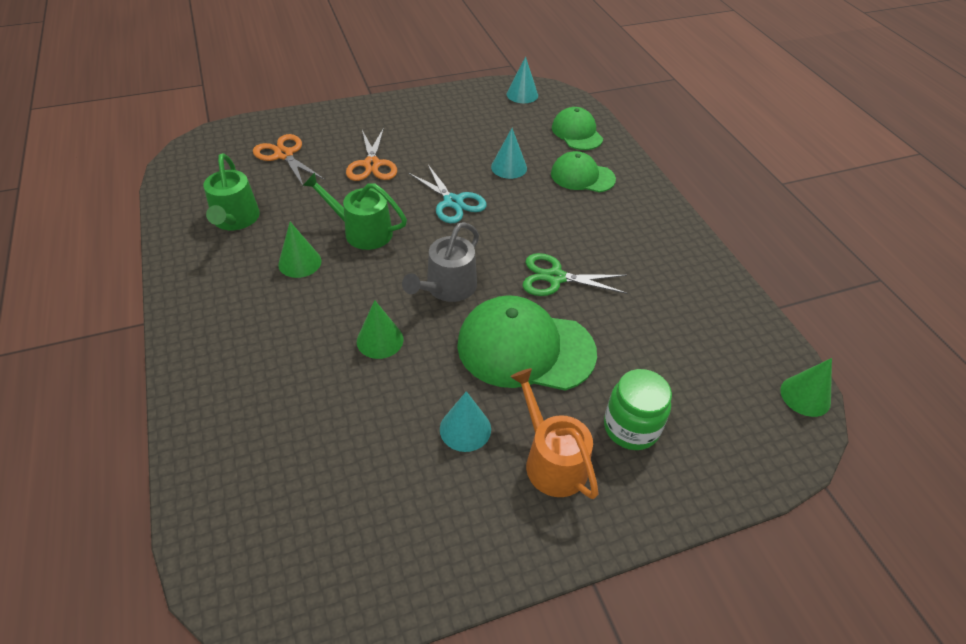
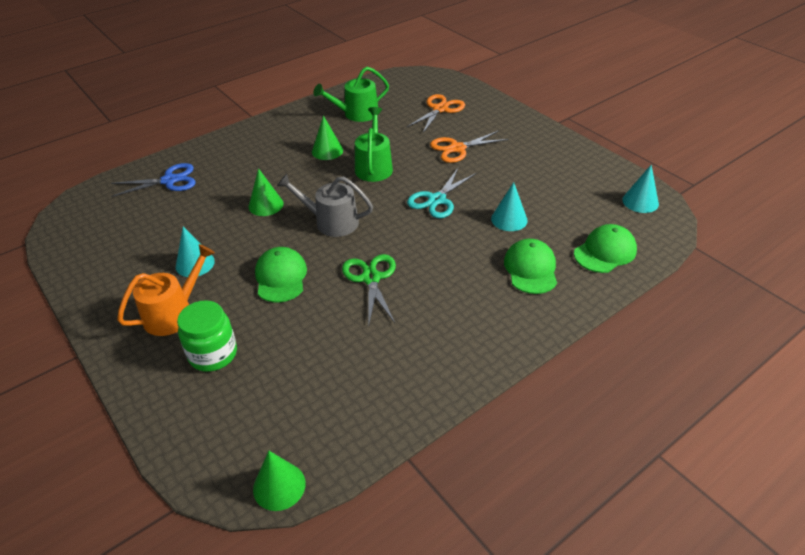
camera: 75 degrees right, 5 degrees down
green cap [457,295,597,391] -> green cap [255,247,307,302], size x0.60
none -> blue scissors [111,163,196,197]

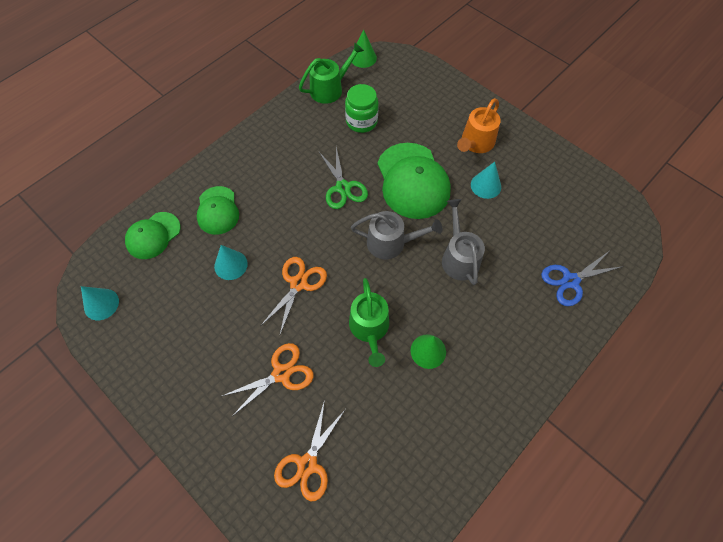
camera: 170 degrees right, 20 degrees up
green jar [177,300,237,372] -> green jar moved to [345,84,379,133]
green cone [249,168,283,216] -> grey watering can [442,199,485,285]
green cap [255,247,307,302] -> green cap [377,143,451,219], size x1.67
green watering can [313,67,389,122] -> green watering can moved to [299,42,364,104]
turquoise scissors [407,168,476,218] -> orange scissors [261,257,327,334]

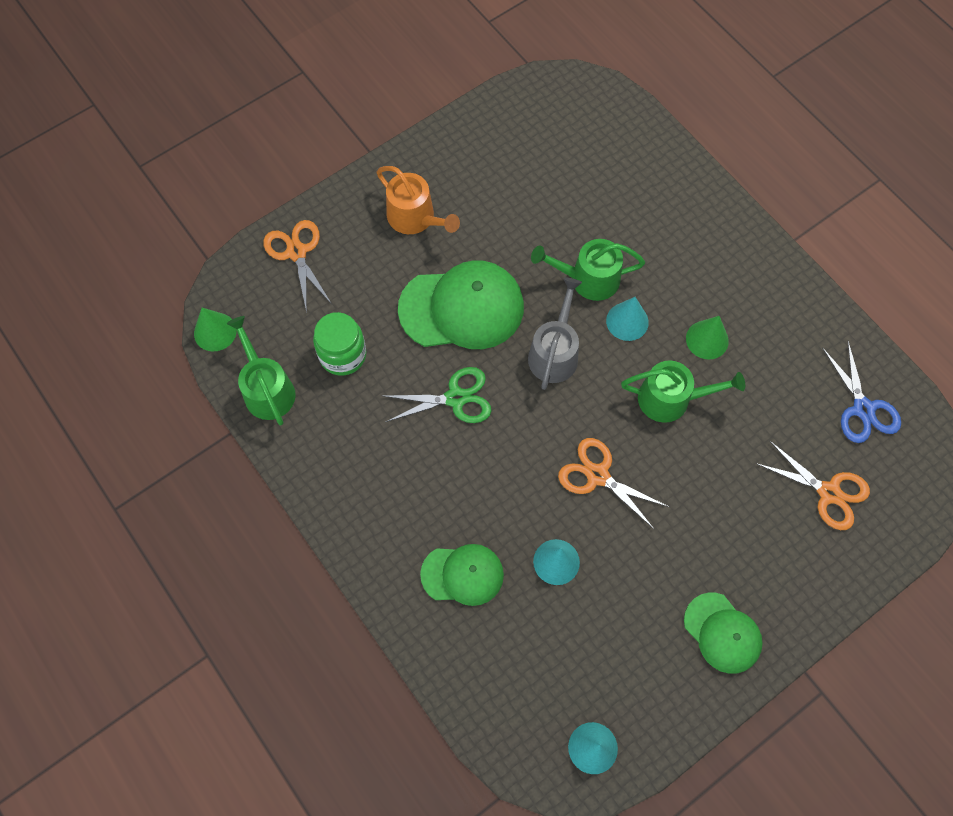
camera: 80 degrees left, 5 degrees up
green cap [125,212,181,259] -> green cap moved to [684,593,763,674]
orange scissors [222,343,314,415] -> orange scissors moved to [263,220,331,313]
grey watering can [442,199,485,285] -> green watering can [531,239,645,301]
turquoise cone [471,162,501,199] -> turquoise cone moved to [606,297,649,341]
blue scissors [541,251,624,306] -> blue scissors moved to [822,341,901,443]

